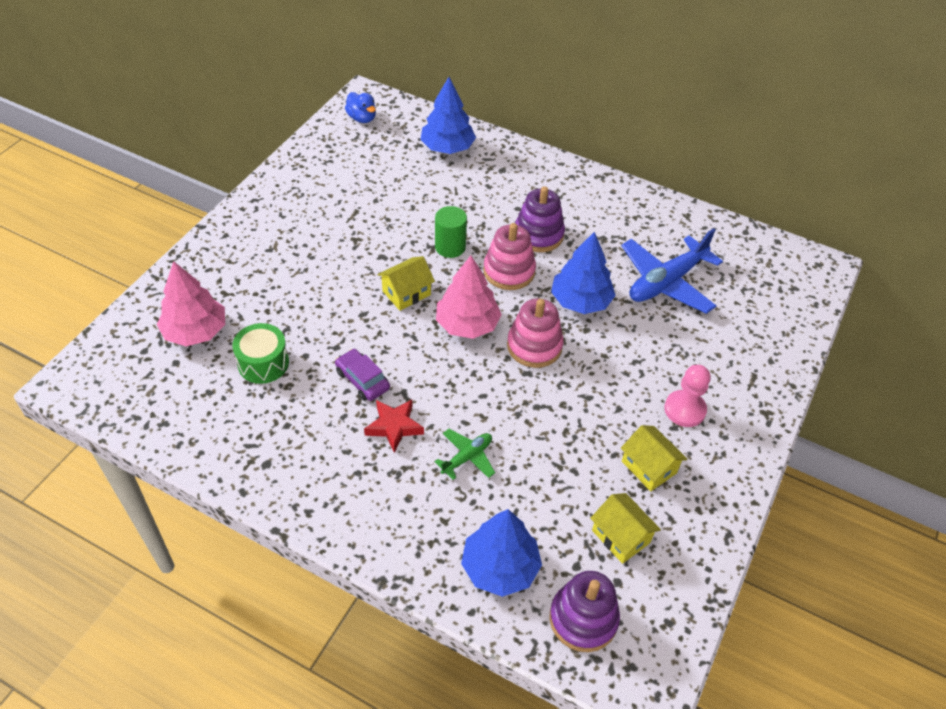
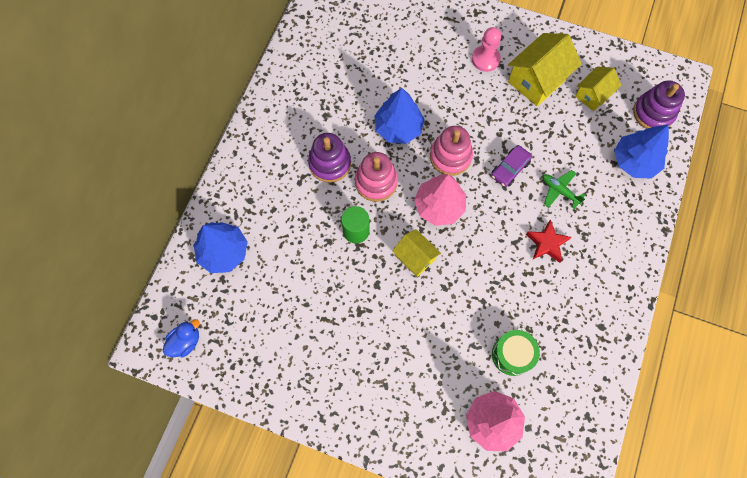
camera: 95 degrees left, 20 degrees up
purple car [335,349,390,401] -> purple car moved to [491,145,532,187]
blue plane [621,228,723,314] -> none
yellow house [621,425,688,491] -> yellow house [508,33,582,106], size x1.63

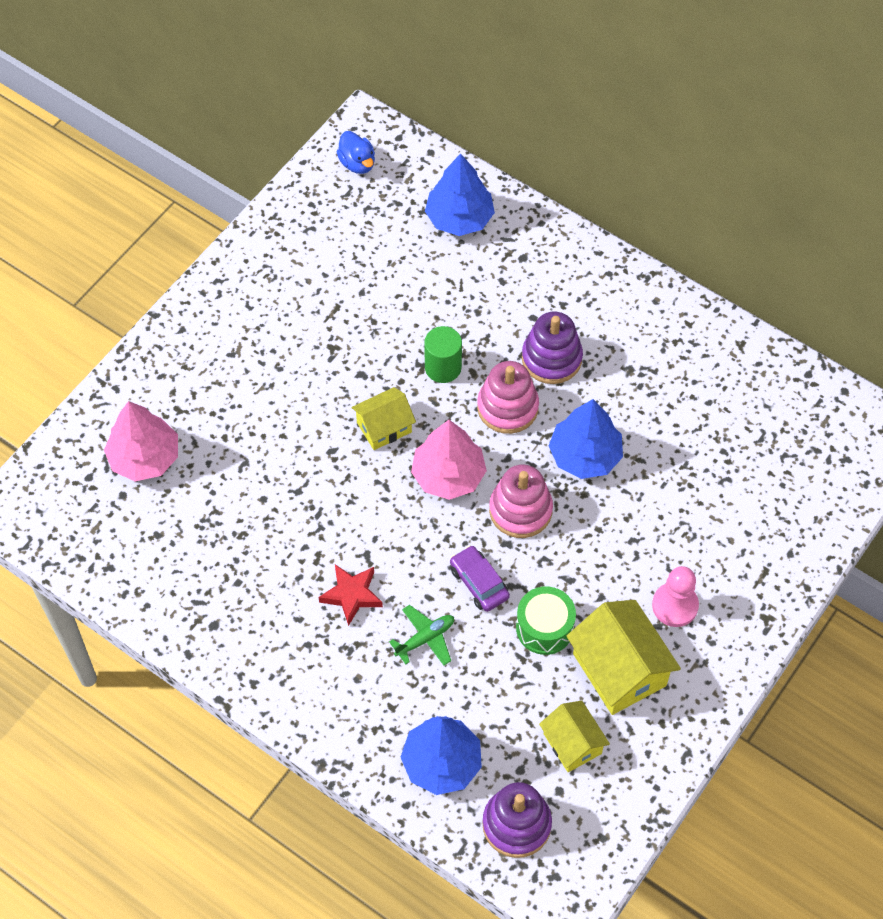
camera: 105 degrees right, 10 degrees down
green drum [492,330,540,376] -> green drum moved to [516,586,576,655]

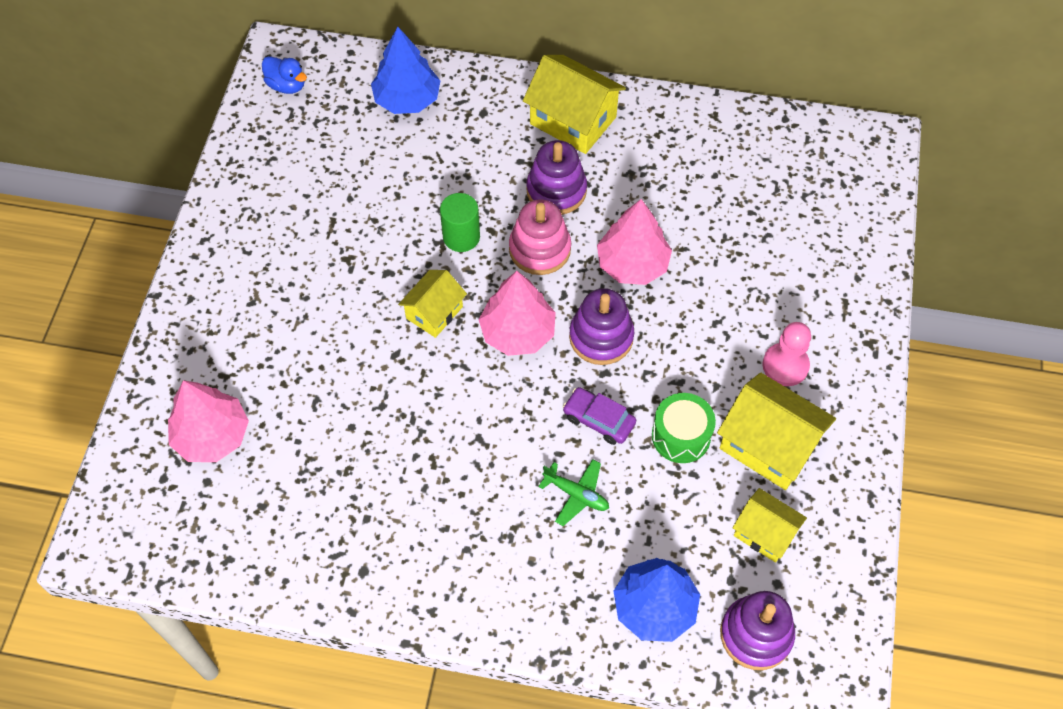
camera: 25 degrees left, 0 degrees up
red star [319,564,383,626] -> none
green plane [389,605,454,666] -> green plane turned 90 degrees clockwise [538,459,609,526]
pink stacking toy [489,465,553,538] -> purple stacking toy [569,288,634,365]
blue tree [549,399,623,479] -> pink tree [597,199,672,285]
none -> yellow house [523,55,626,154]

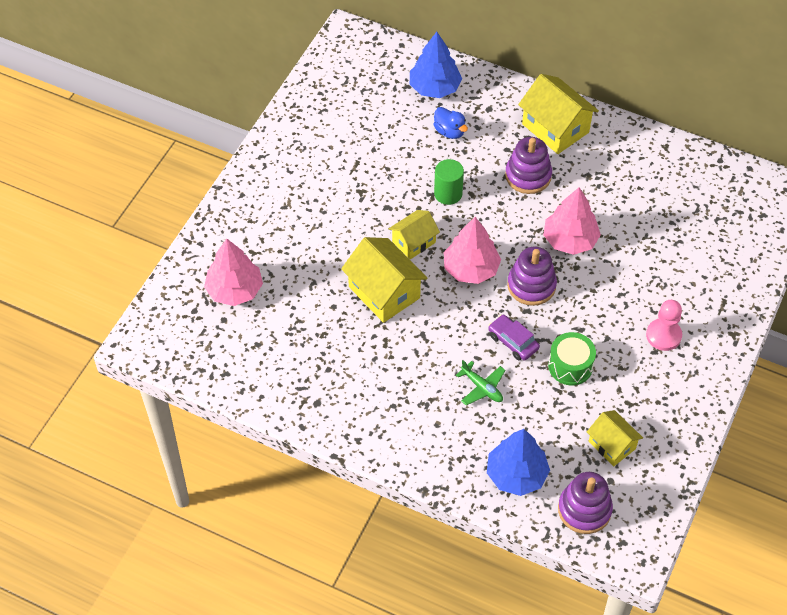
camera: 15 degrees right, 5 degrees down
blue duck [262,56,307,94] -> blue duck moved to [433,107,468,139]
pink stacking toy [509,199,571,275] -> none
yellow house [717,373,836,490] -> yellow house moved to [341,237,427,323]

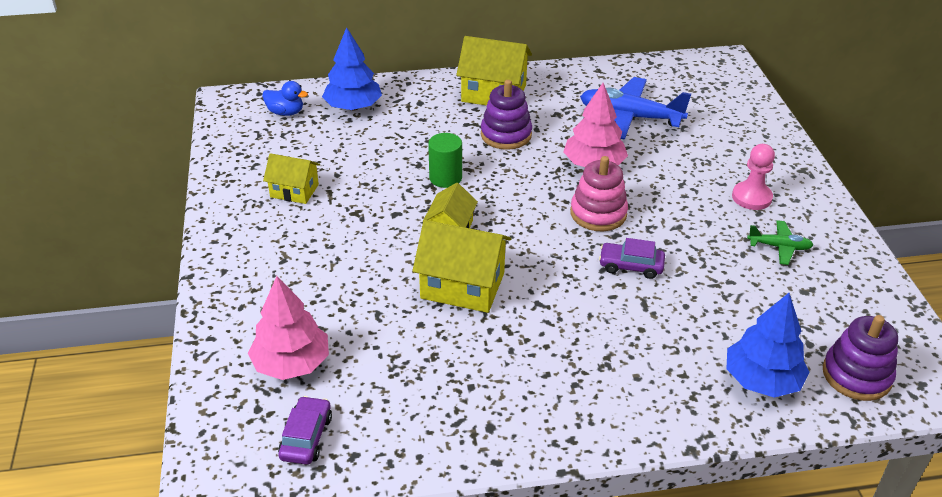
camera: 35 degrees left, 15 degrees down
blue duck [433,107,468,139] -> blue duck moved to [262,81,308,116]
pink tree [444,217,501,284] -> none
green plane [456,360,505,405] -> green plane moved to [747,220,813,265]
purple stacking toy [507,247,557,306] -> pink stacking toy [570,156,628,231]
green drum [548,332,596,385] -> none
yellow house [587,410,643,466] -> yellow house moved to [263,153,320,204]
none -> purple car [278,396,332,465]
none -> blue plane [580,77,691,140]

